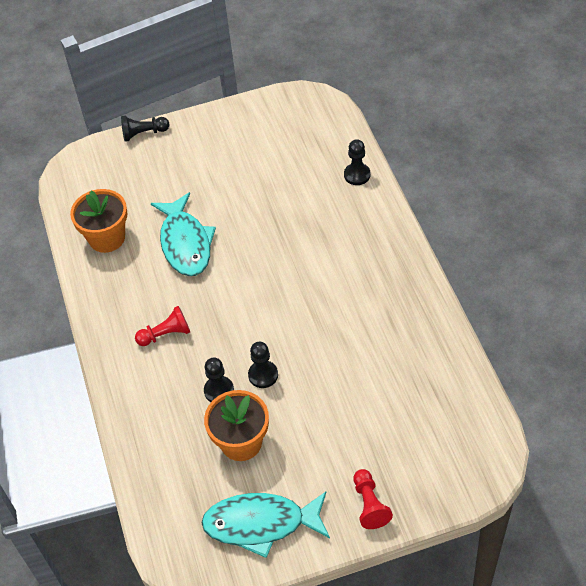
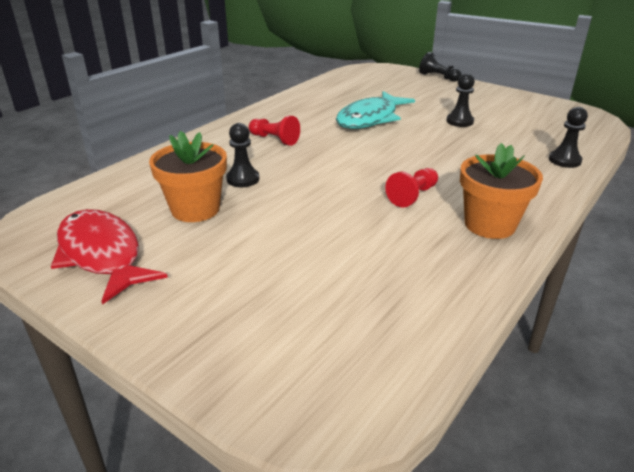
camera: 50 degrees right, 20 degrees down
orange flower pot [70,189,127,253] -> orange flower pot moved to [460,143,543,239]
turquoise fish [201,492,330,558] -> red fish [51,209,168,305]
black pawn [248,342,278,388] -> black pawn moved to [446,73,475,127]
red pawn [353,469,393,529] -> red pawn moved to [385,168,438,208]

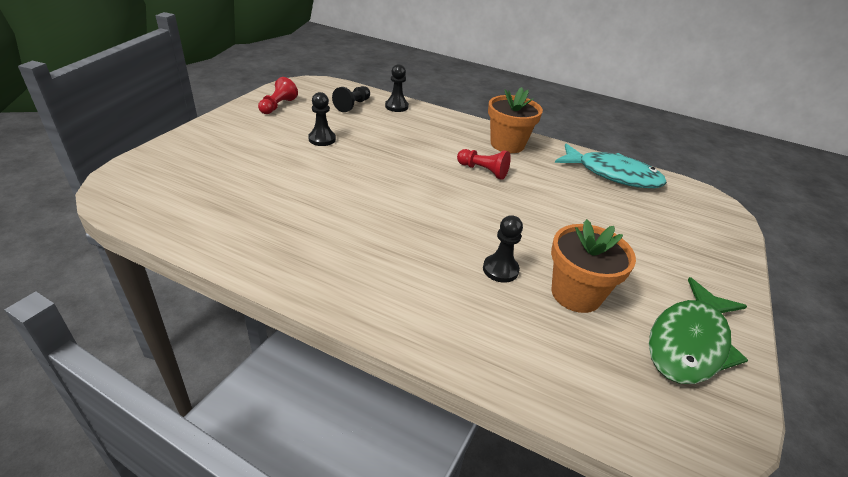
camera: 105 degrees left, 5 degrees up
red fish [51,209,168,305] -> green fish [649,277,748,384]
red pawn [249,116,300,146] -> red pawn moved to [258,77,298,114]
turquoise fish [336,91,415,129] -> turquoise fish moved to [555,143,667,188]
black pawn [419,52,461,82] -> black pawn moved to [332,86,370,112]

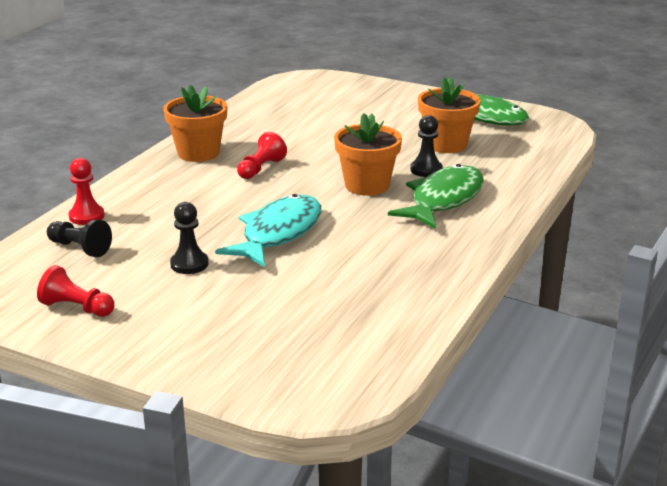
camera: 85 degrees left, 10 degrees down
black pawn [385,64,409,112] -> red pawn [68,158,105,225]
turquoise fish [555,143,667,188] -> turquoise fish moved to [215,194,321,267]
none -> orange flower pot [334,113,402,196]
none -> green fish [388,164,484,229]

